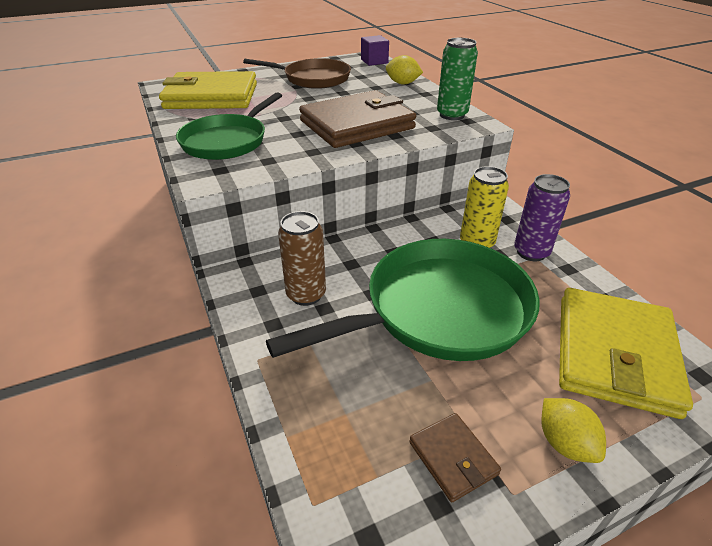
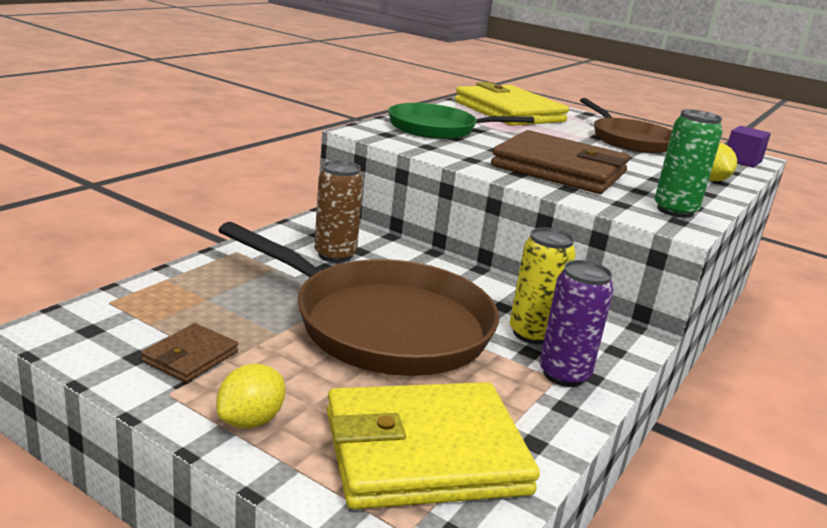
camera: 55 degrees right, 15 degrees down
green pan [266,239,540,361] -> brown pan [218,222,499,376]

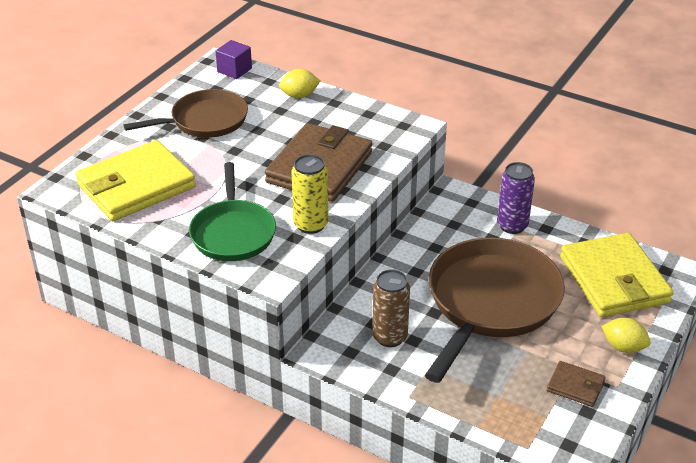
camera: 90 degrees left, 15 degrees up
yellow can [509,227,576,344] -> yellow can moved to [291,154,328,234]
green can [654,109,723,218] -> none

